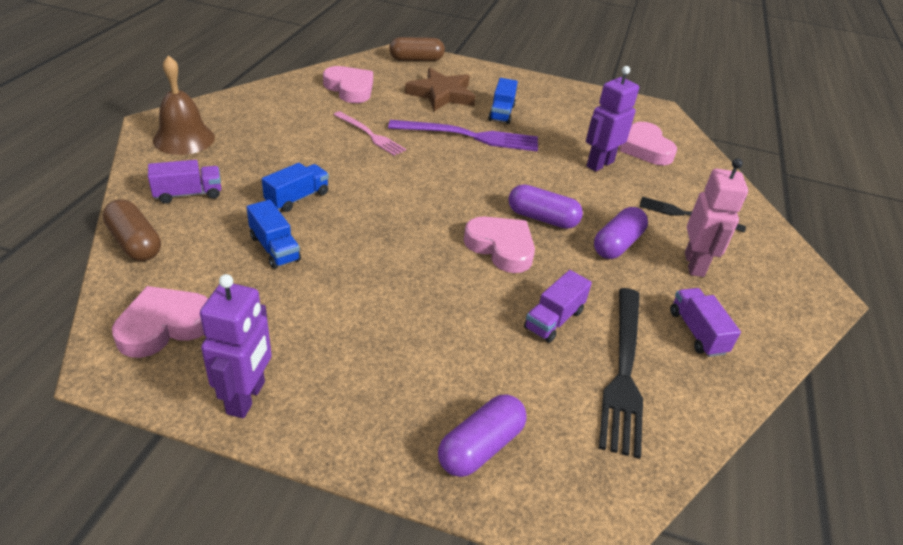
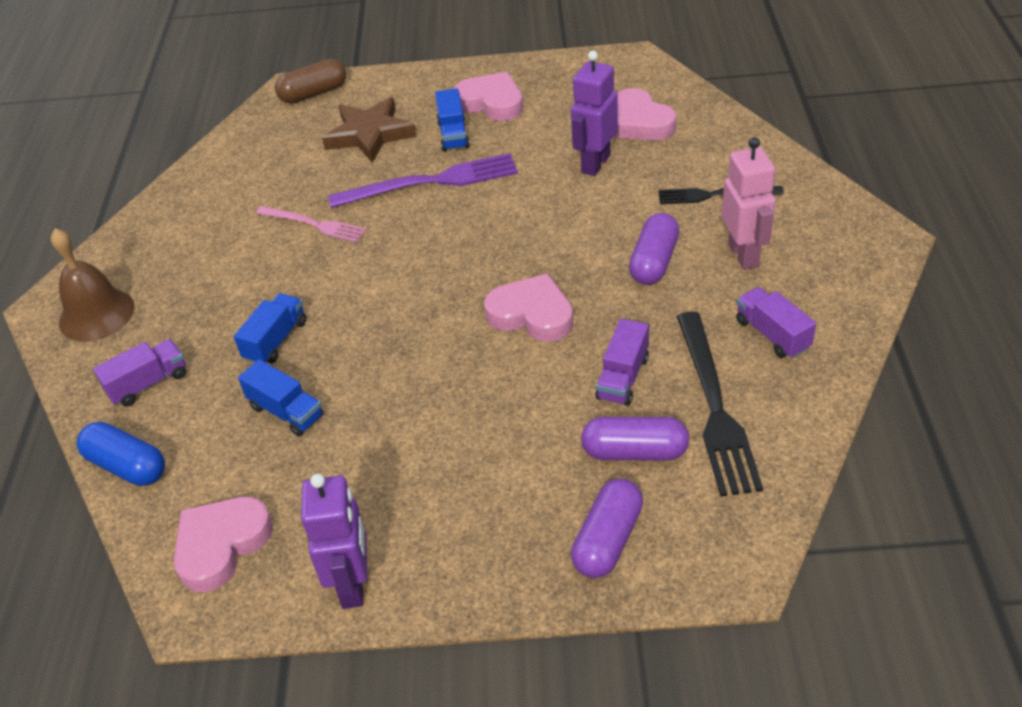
camera: 10 degrees left, 5 degrees up
brown capsule [103,199,161,261] -> blue capsule [77,422,165,486]
pink heart [323,66,373,103] -> pink heart moved to [453,72,523,121]
purple capsule [509,184,583,229] -> purple capsule moved to [581,417,689,461]

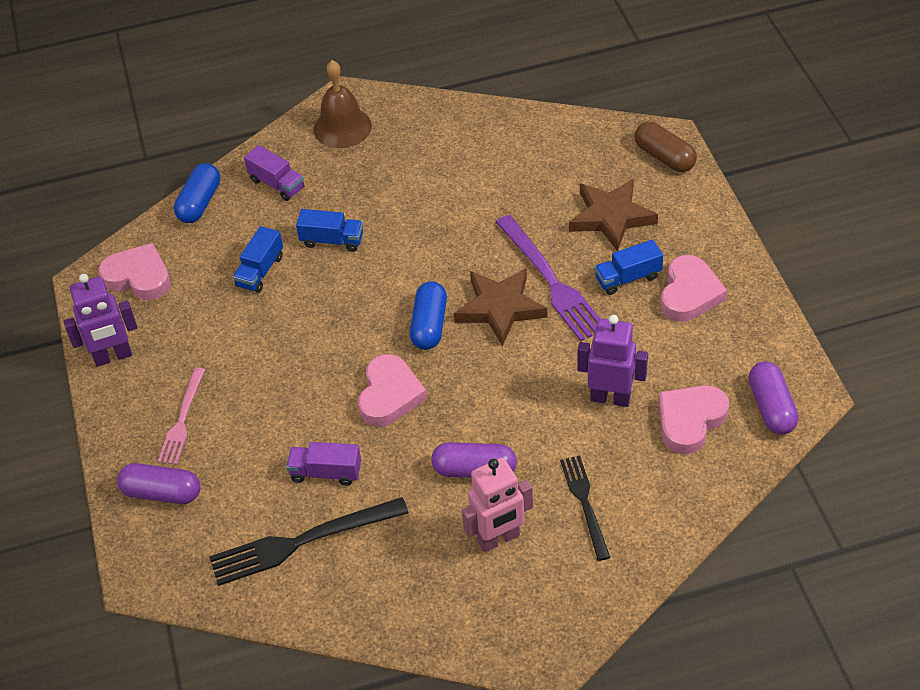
camera: 75 degrees right, 5 degrees up
pink fork [256,206,367,243] -> pink fork moved to [157,368,205,465]
purple capsule [581,417,689,461] -> purple capsule moved to [749,361,799,435]
purple truck [736,287,816,358] -> none
none -> blue capsule [410,281,447,350]
none -> brown star [454,268,547,346]

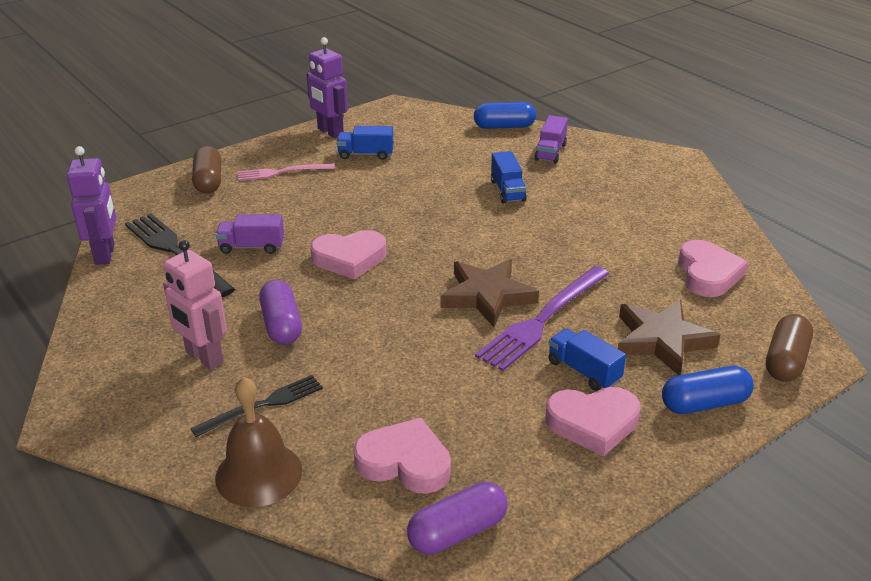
camera: 65 degrees right, 15 degrees down
pink heart [98,243,171,300] -> pink heart moved to [678,240,748,297]
purple capsule [117,463,201,504] -> brown capsule [192,146,221,194]
blue truck [233,226,283,293] -> blue truck moved to [337,126,393,160]
purple truck [286,442,361,486] -> purple truck turned 75 degrees counterclockwise [216,214,284,254]
brown bell [313,60,372,148] -> brown bell moved to [215,377,302,507]
blue capsule [410,281,447,350] -> blue capsule moved to [662,366,754,414]
purple robot [577,315,648,407] -> purple robot moved to [67,146,117,265]

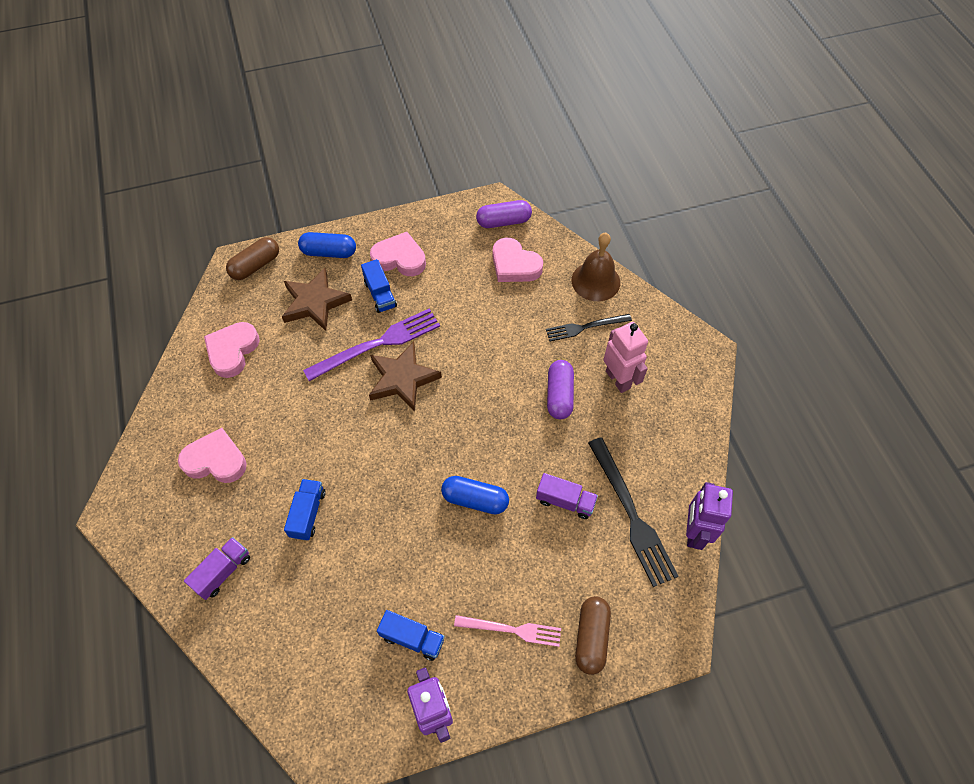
camera: 160 degrees left, 25 degrees up
pink heart [310,230,386,280] -> pink heart moved to [178,428,247,483]
blue capsule [474,102,536,129] -> blue capsule moved to [441,476,509,514]

